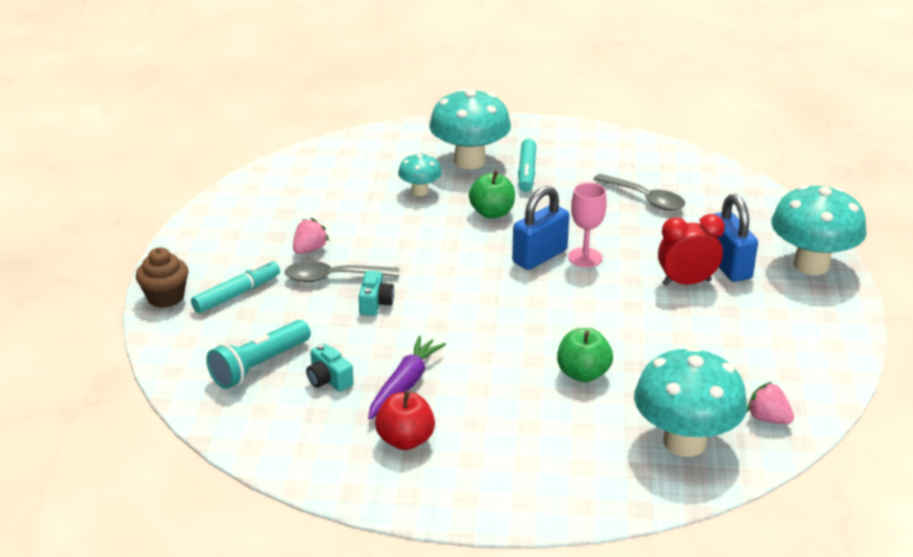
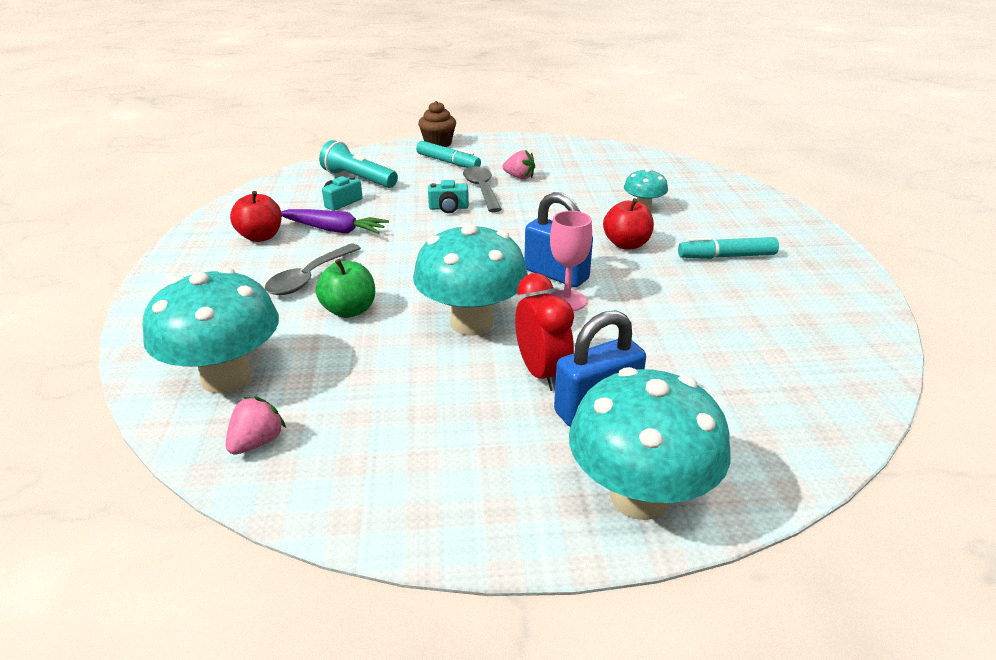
camera: 80 degrees right, 0 degrees up
turquoise mushroom [429,88,511,169] -> turquoise mushroom moved to [413,223,528,336]
green apple [469,171,515,219] -> red apple [603,198,654,250]
grey spoon [593,174,685,211] -> grey spoon moved to [265,244,361,295]

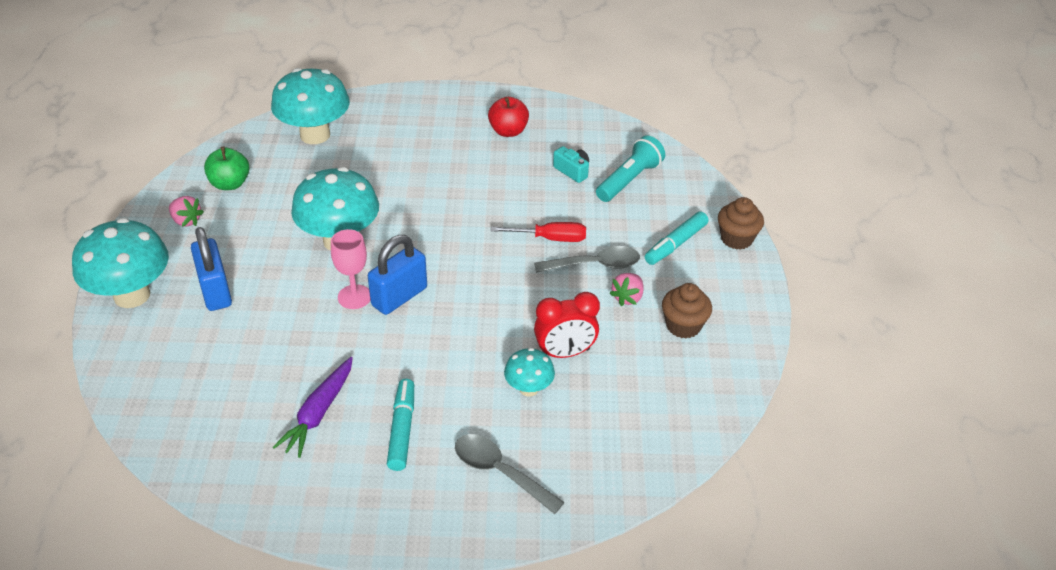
camera: 95 degrees right, 10 degrees up
pink strawberry [225,396,286,455] -> pink strawberry moved to [169,196,204,227]
grey spoon [265,244,361,295] -> grey spoon moved to [455,434,565,514]
purple carrot [281,209,389,234] -> purple carrot moved to [272,357,353,458]
green apple [316,259,375,318] -> green apple moved to [204,147,250,190]
turquoise camera [428,180,469,213] -> red screwdriver [491,222,586,242]
red clock [515,273,574,391] -> red clock moved to [534,292,600,358]
red apple [603,198,654,250] -> none
none -> brown cupcake [662,283,712,339]

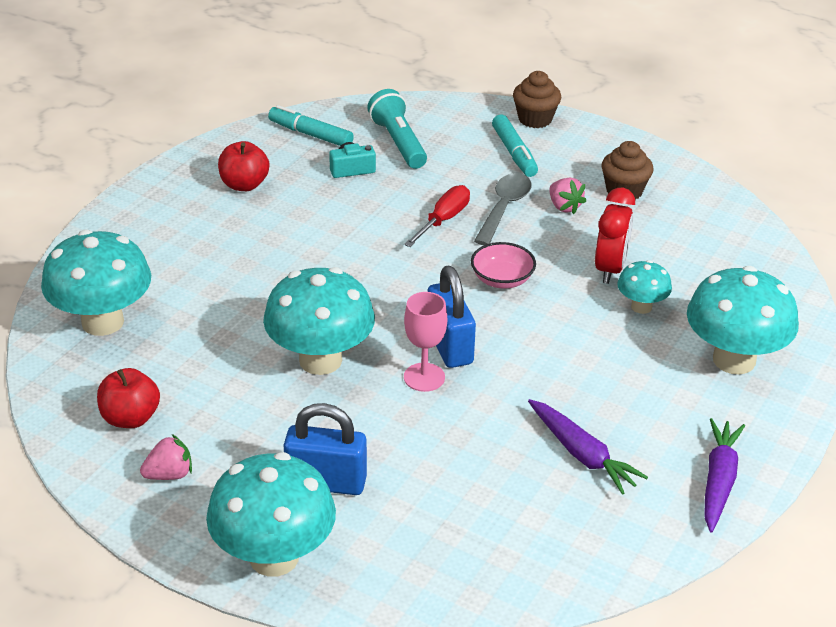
camera: 60 degrees left, 5 degrees down
green apple [204,147,250,190] -> red apple [97,368,160,428]
turquoise marker [387,379,414,471] -> turquoise marker moved to [268,105,354,146]
grey spoon [455,434,565,514] -> turquoise mushroom [687,266,799,375]
none -> pink bowl [471,242,536,289]
none -> purple carrot [704,418,745,533]

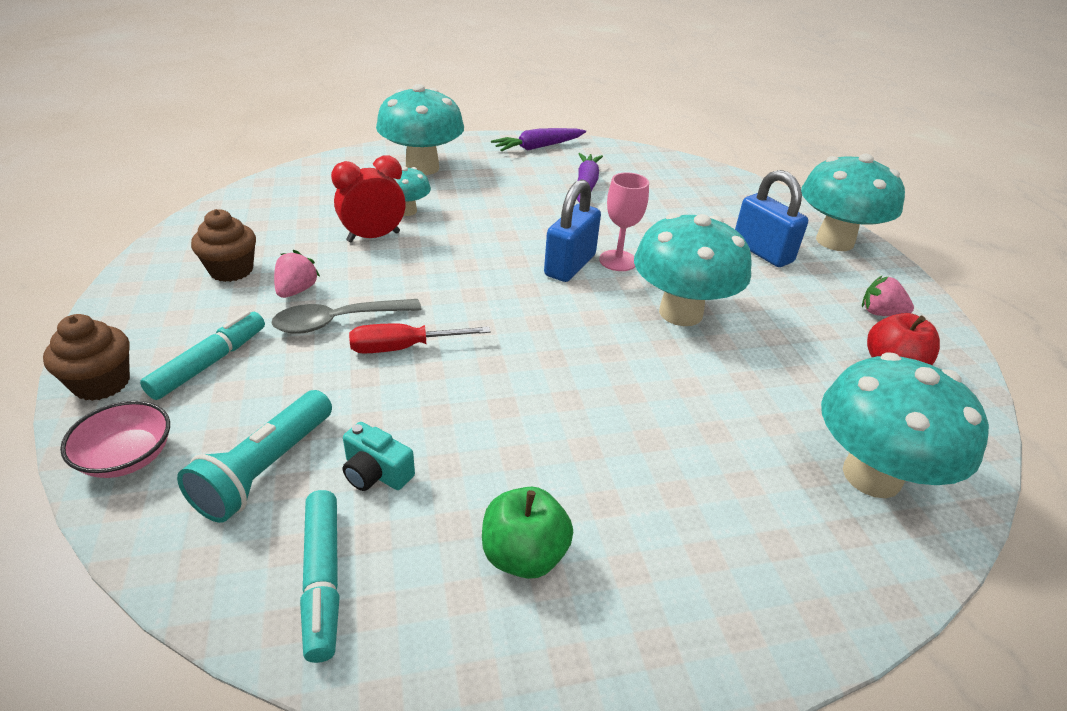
camera: 135 degrees left, 0 degrees up
red apple [218,141,269,191] -> green apple [482,487,573,579]
pink bowl [471,242,536,289] -> pink bowl moved to [60,401,170,478]

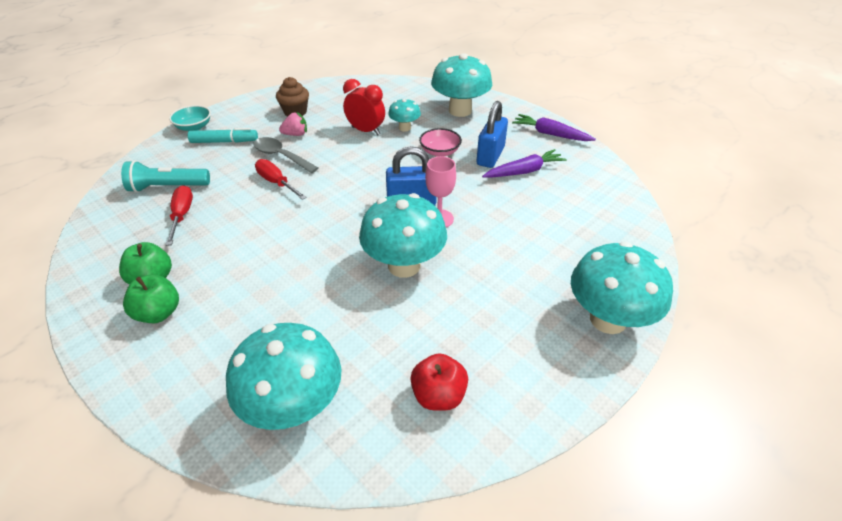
camera: 60 degrees right, 5 degrees up
brown cupcake [43,314,130,401] -> turquoise bowl [169,105,211,131]
pink bowl [60,401,170,478] -> pink bowl moved to [419,128,462,157]
turquoise marker [300,490,340,663] -> none
turquoise camera [342,422,415,491] -> red screwdriver [166,185,193,246]
blue padlock [735,170,808,267] -> blue padlock moved to [476,101,508,168]
pink strawberry [862,276,914,316] -> none
none -> green apple [123,275,179,323]

